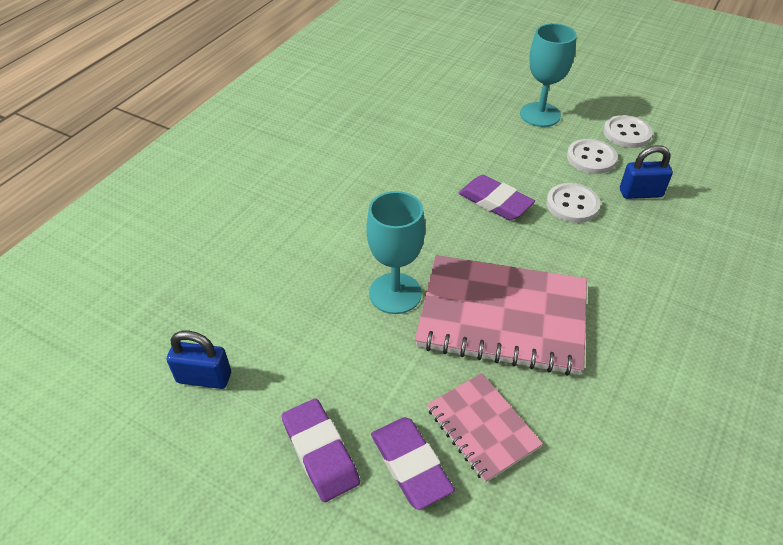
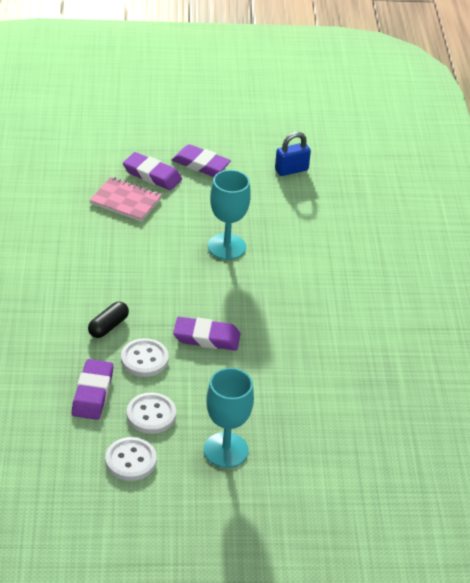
camera: 145 degrees right, 5 degrees down
pink notebook [415,255,587,376] -> none
blue padlock [620,145,673,199] -> purple eraser [72,359,113,420]
none -> black capsule [88,302,129,338]

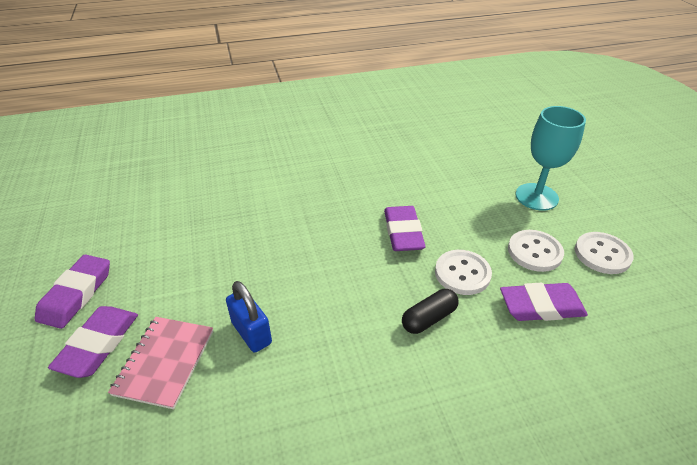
camera: 100 degrees left, 0 degrees up
black capsule [88,302,129,338] -> black capsule turned 60 degrees counterclockwise [402,289,458,334]
turquoise goblet [208,170,251,260] -> none
blue padlock [275,132,311,176] -> blue padlock moved to [226,281,272,353]

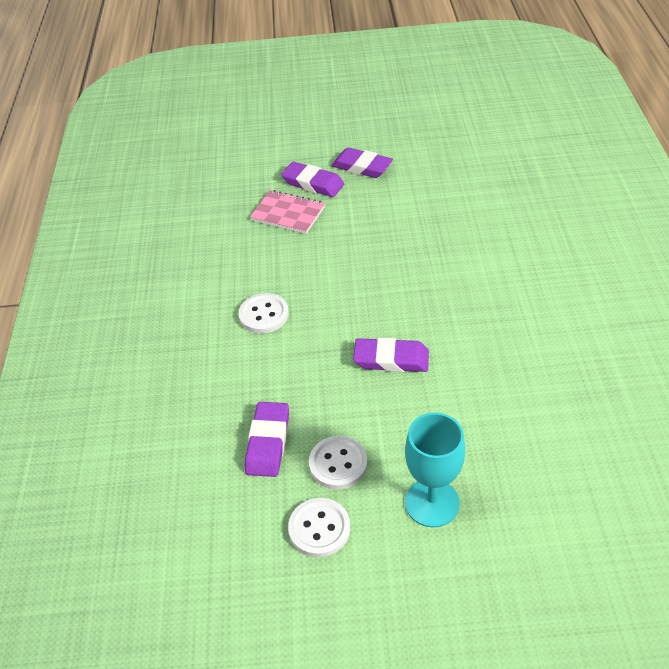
camera: 105 degrees right, 5 degrees up
blue padlock [226,281,272,353] -> none
black capsule [402,289,458,334] -> none
white button [435,250,492,295] -> white button moved to [239,293,289,333]

